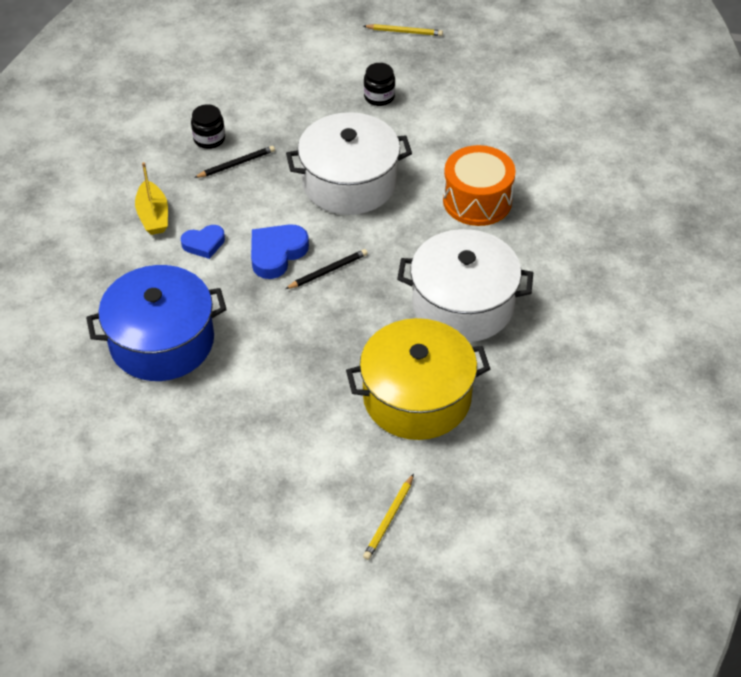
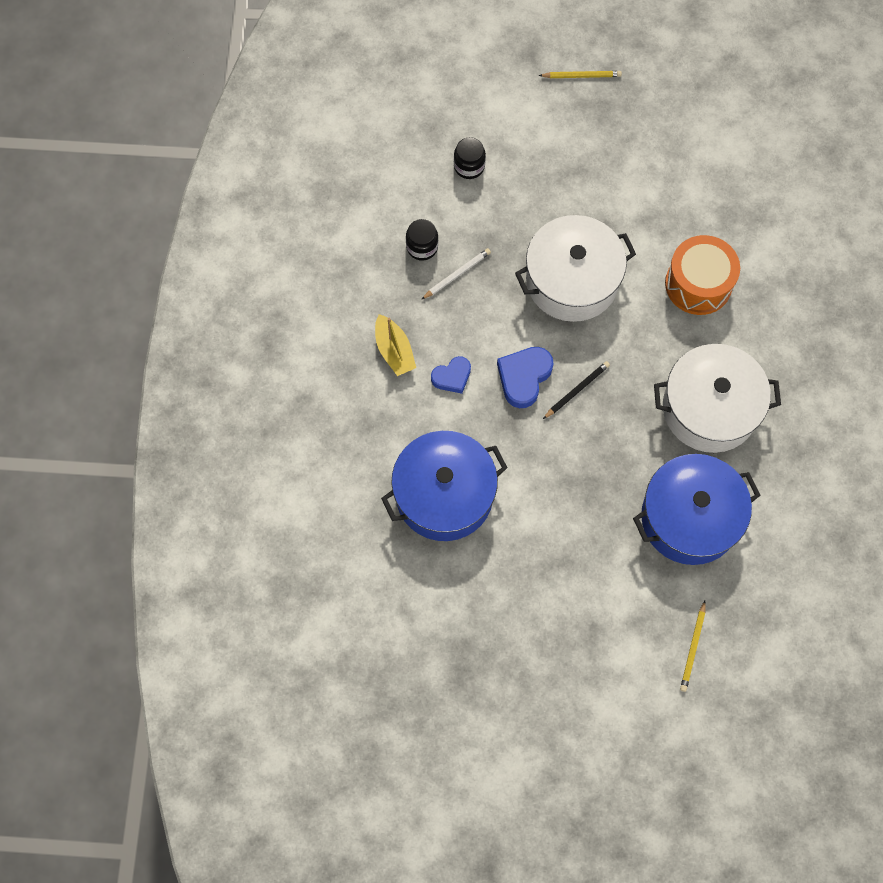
camera: 10 degrees left, 20 degrees up
black pencil [194,146,275,178] -> white pencil [421,248,491,300]
yellow pot [346,318,490,440] -> blue pot [633,454,761,565]
black jar [364,63,395,106] -> black jar moved to [454,137,486,179]

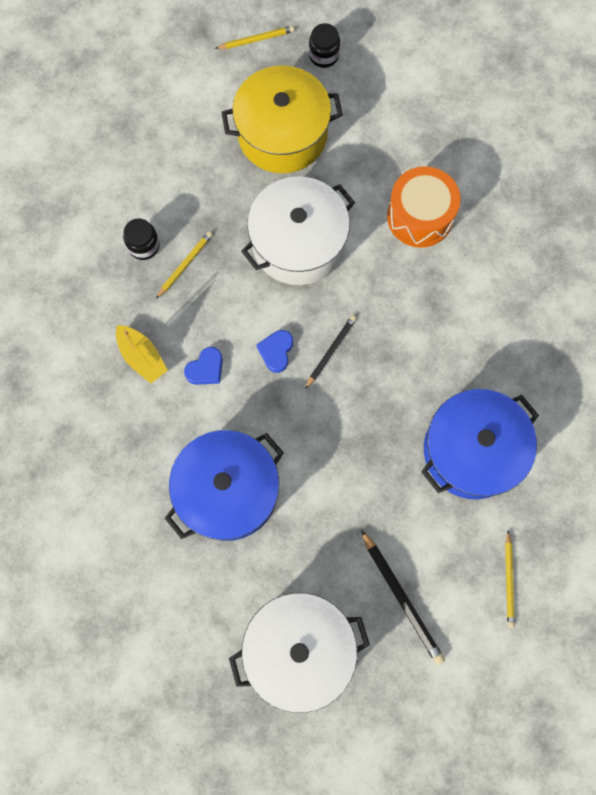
camera: 15 degrees left, 5 degrees up
white pencil [421,248,491,300] -> yellow pencil [156,231,213,299]
black jar [454,137,486,179] -> black jar moved to [309,23,340,68]
blue heart [497,347,554,408] -> blue heart [256,330,293,373], size x0.66
white pot [654,344,781,453] -> white pot moved to [229,593,370,713]
none -> yellow pot [221,65,343,174]
none -> black pencil [361,530,445,665]

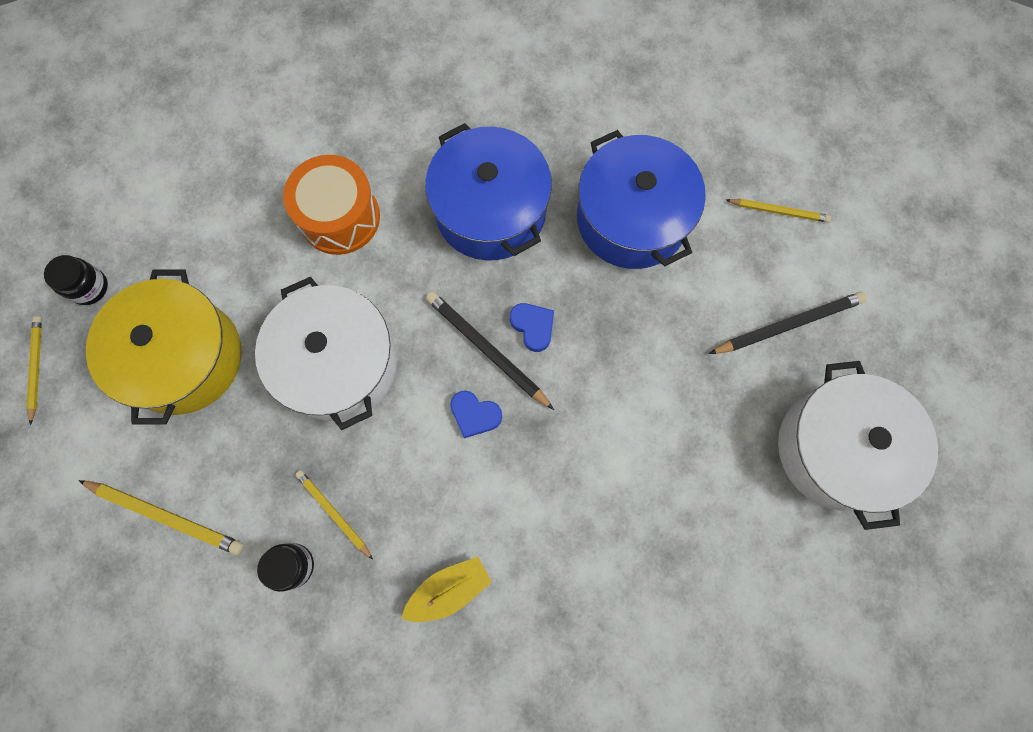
camera: 80 degrees left, 0 degrees up
blue pot [164,430,284,541] -> blue pot moved to [425,123,552,261]
blue heart [184,347,223,385] -> blue heart moved to [510,303,554,352]
black pencil [305,315,356,389] -> black pencil [426,291,554,410], size x1.56
none -> yellow pencil [79,480,244,555]

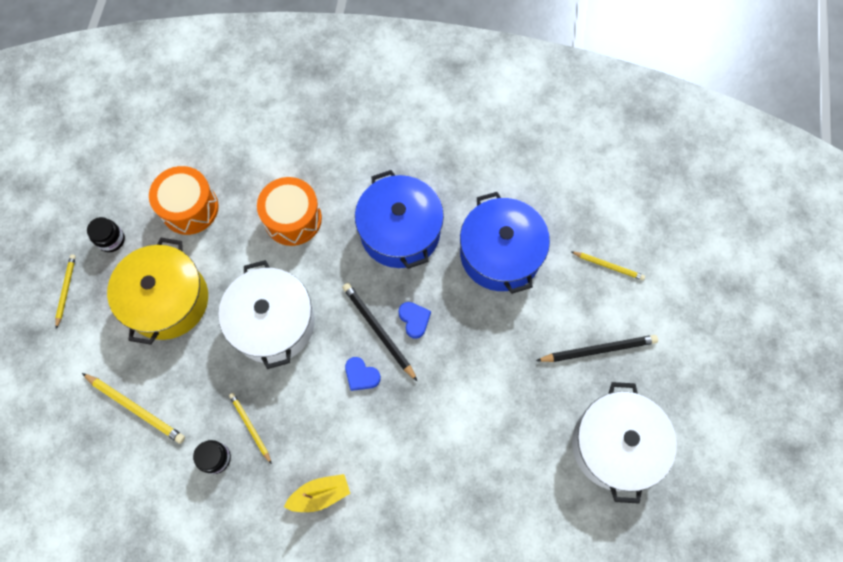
camera: 10 degrees right, 5 degrees down
none -> orange drum [149,166,219,235]

